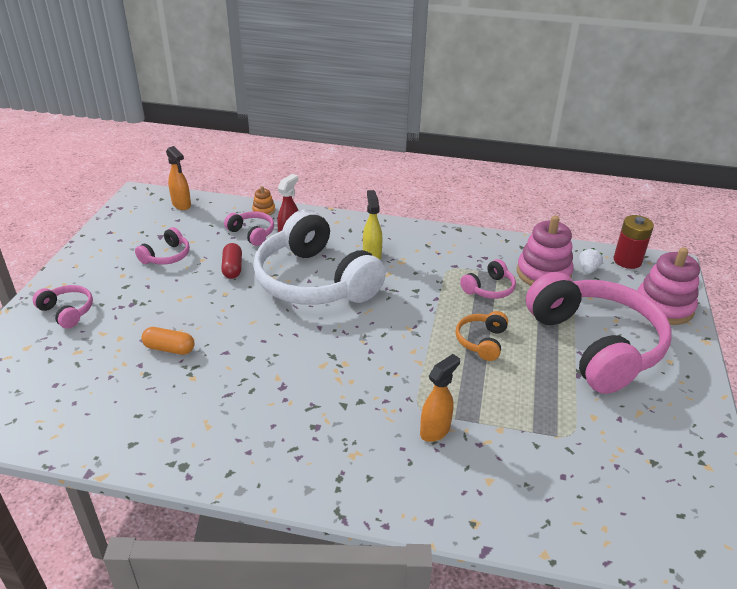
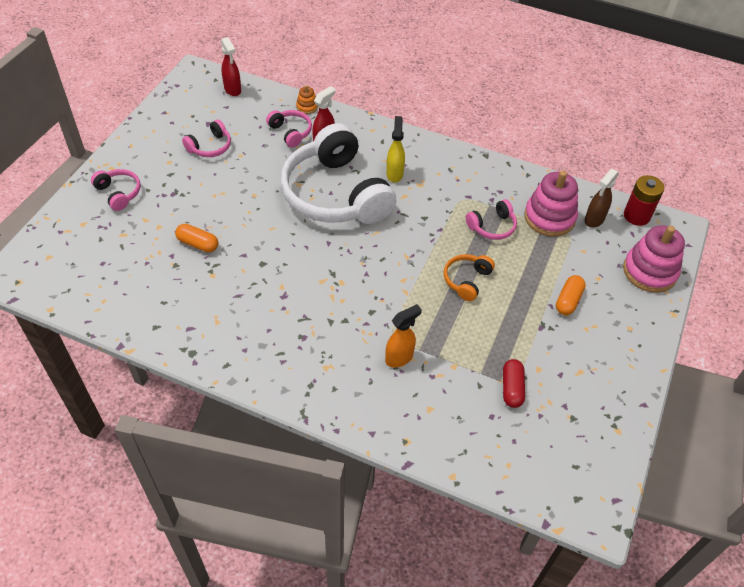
camera: 10 degrees right, 15 degrees up
orange spray bottle [166,146,191,210] -> red spray bottle [221,37,241,96]
red capsule [221,243,242,279] -> red capsule moved to [503,359,525,408]
pink headphones [526,272,671,394] -> orange capsule [556,275,586,315]
white strawberry [579,248,603,274] -> brown spray bottle [585,169,619,228]

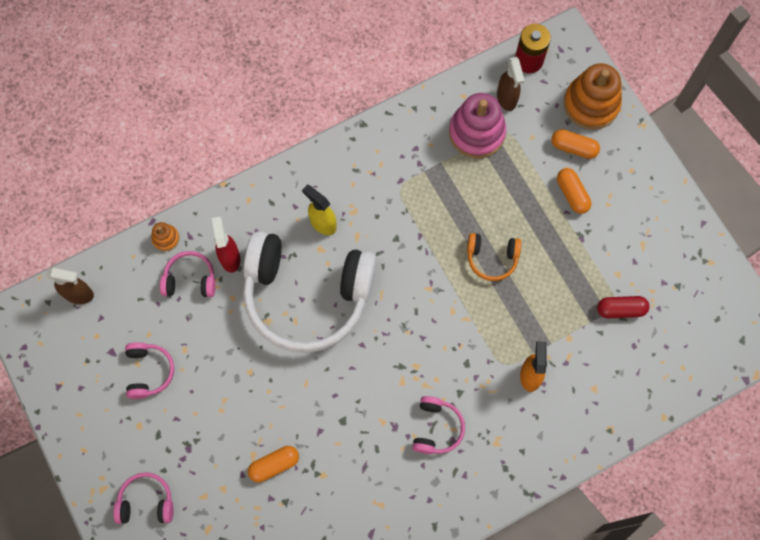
camera: 50 degrees left, 20 degrees up
red spray bottle [221,37,241,96] -> brown spray bottle [46,268,94,304]
orange headphones [444,254,495,301] -> orange headphones turned 60 degrees counterclockwise [467,233,521,281]
pink headphones [466,199,517,240] -> pink headphones moved to [412,396,465,454]
red capsule [503,359,525,408] -> red capsule turned 45 degrees counterclockwise [597,296,650,318]
pink stacking toy [623,225,685,293] -> orange stacking toy [564,63,622,130]
none -> orange capsule [551,129,600,159]

